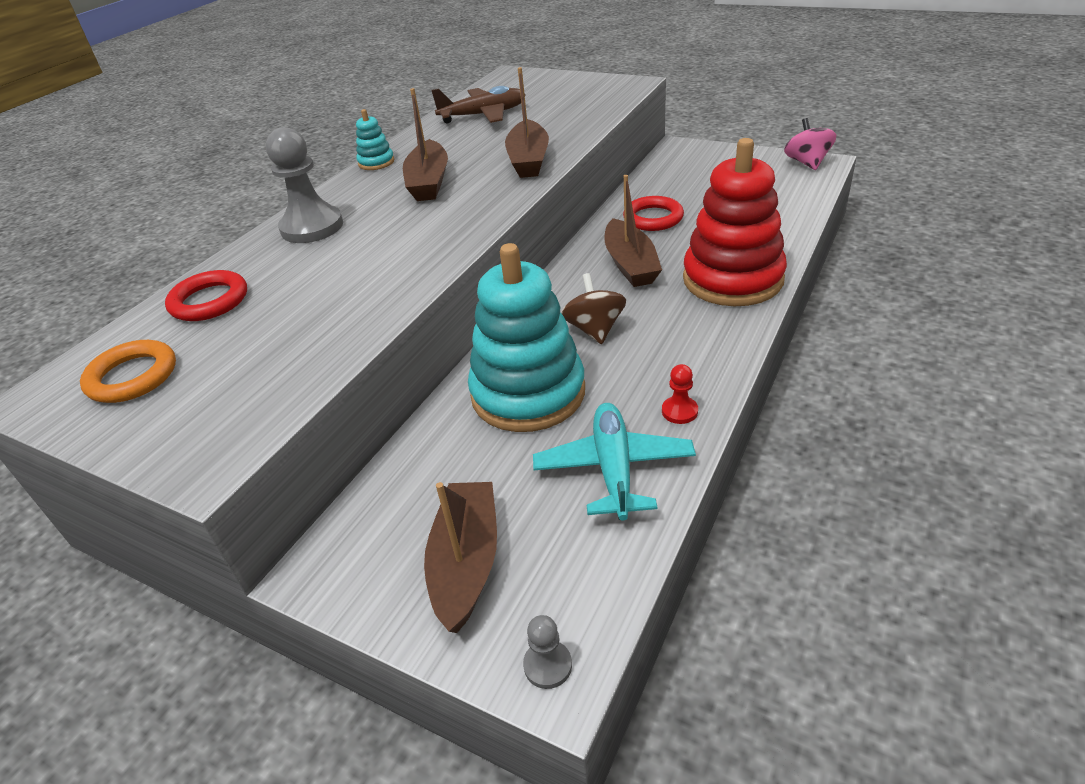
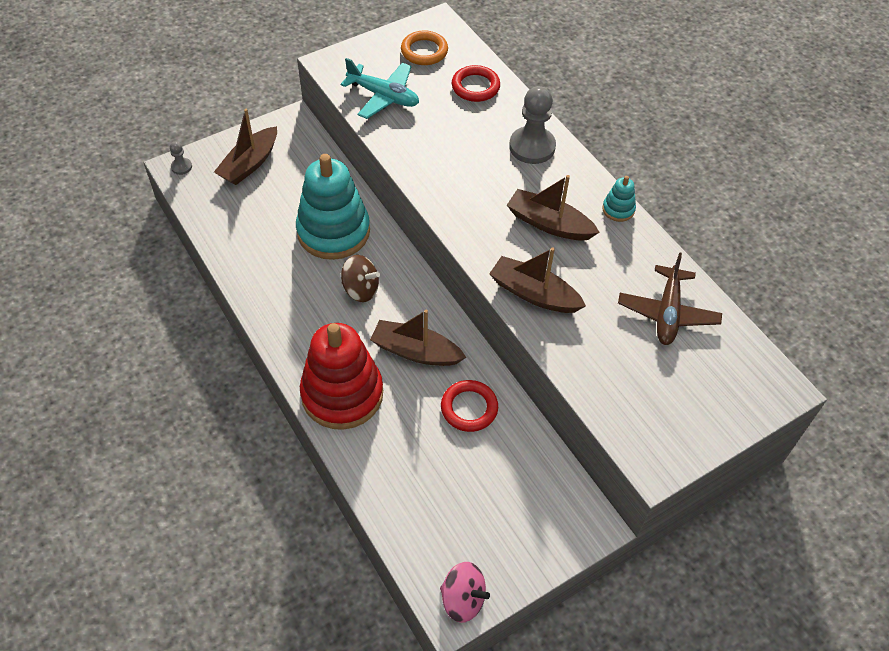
camera: 115 degrees right, 15 degrees up
brown boat [424,482,497,633] -> brown boat turned 90 degrees clockwise [214,109,277,185]
turquoise plane [533,403,696,521] -> turquoise plane moved to [341,58,419,119]
red pawn [662,364,698,424] -> none

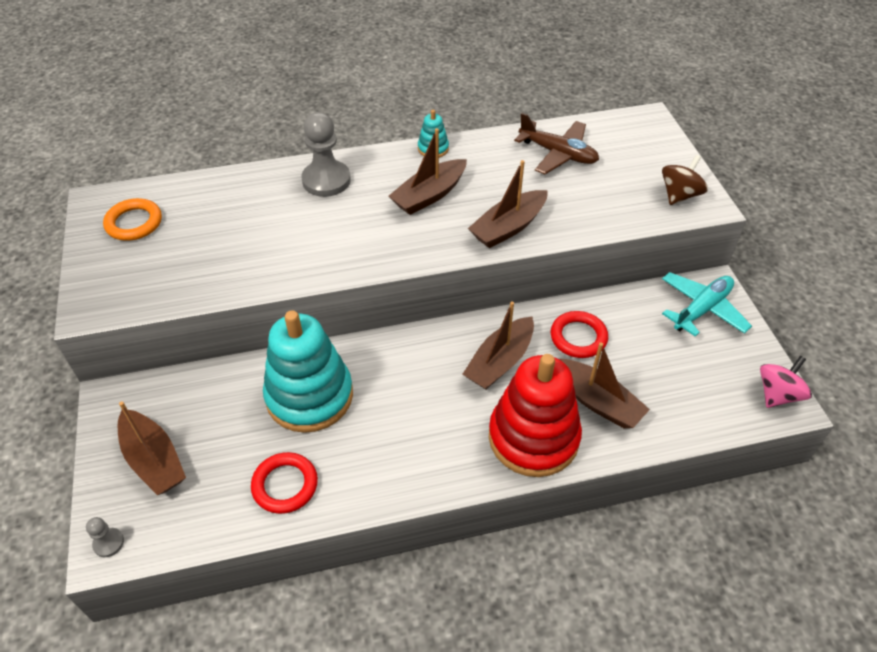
camera: 70 degrees left, 5 degrees down
turquoise plane [341,58,419,119] -> turquoise plane moved to [662,272,752,337]
brown spinning top [341,255,380,302] -> brown spinning top moved to [662,155,708,205]
red ring [452,65,500,102] -> red ring moved to [251,452,318,514]
none -> brown boat [559,342,650,428]

